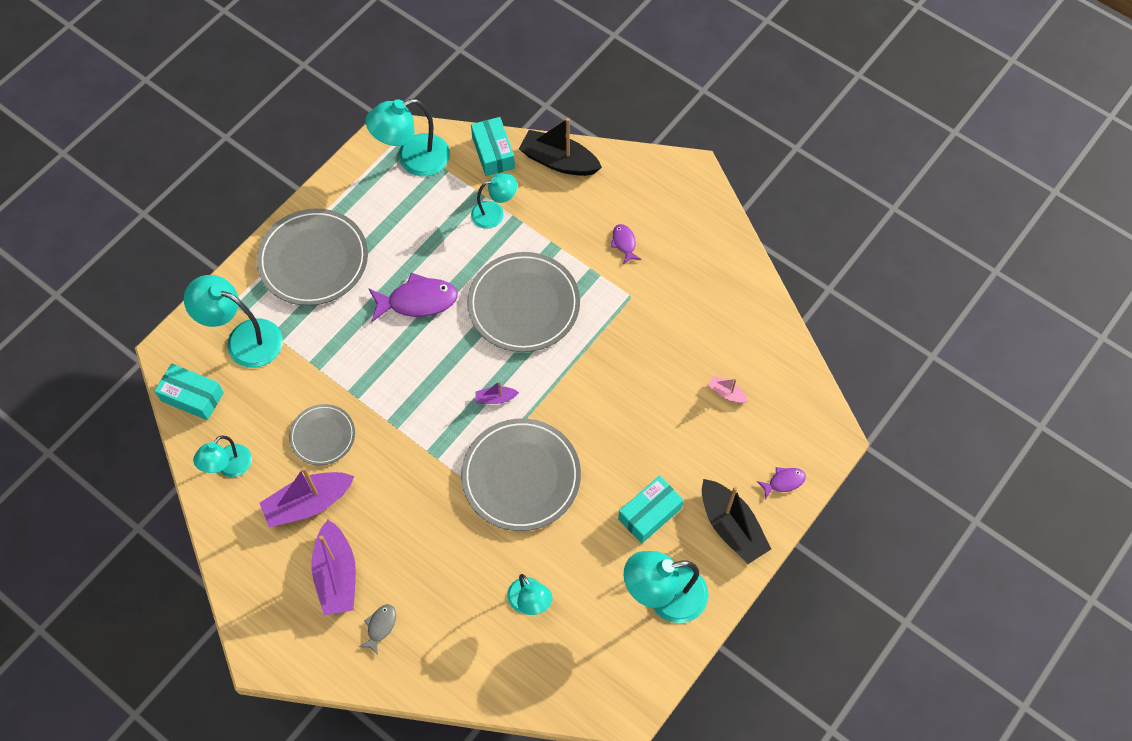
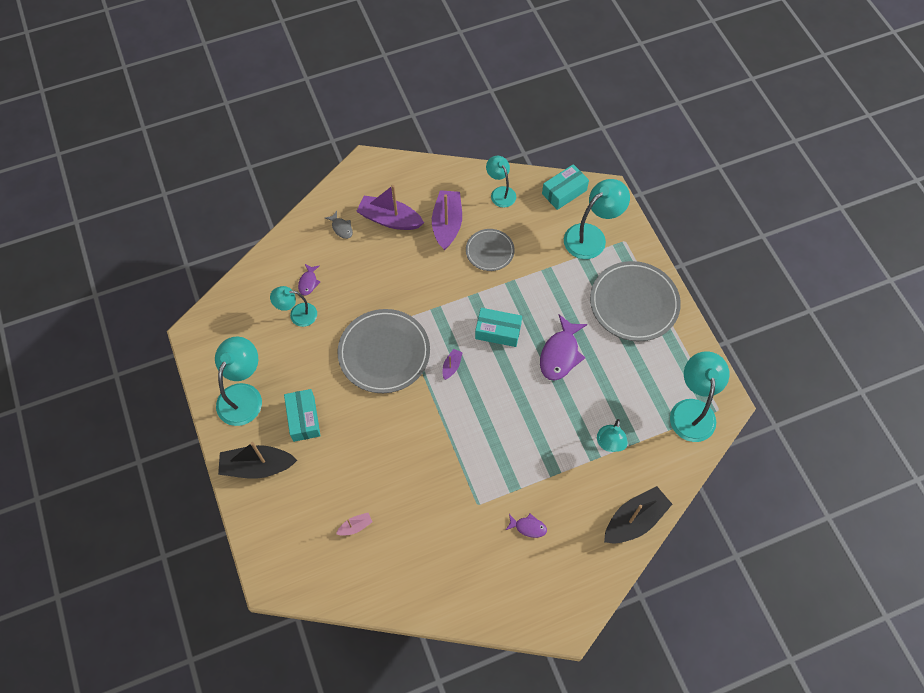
camera: 120 degrees right, 0 degrees up
grey plate [467,252,580,352] -> none
turquoise box [471,117,515,176] -> turquoise box moved to [475,308,522,347]
purple fish [757,467,806,500] -> purple fish moved to [298,264,320,296]

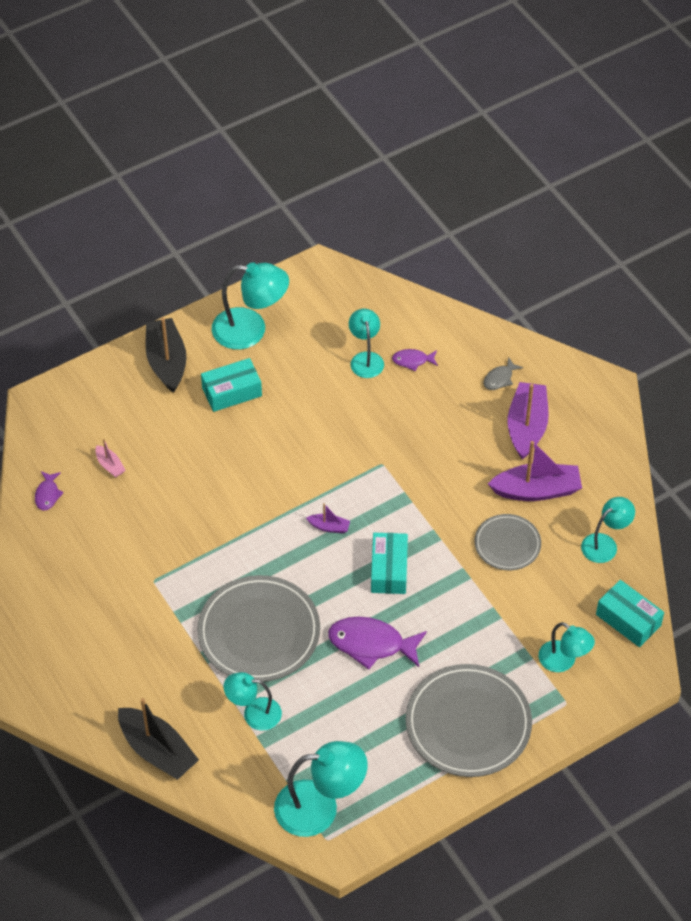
camera: 80 degrees right, 10 degrees down
grey plate [337,309,430,393] -> grey plate moved to [197,575,320,682]
purple fish [506,513,547,538] -> purple fish moved to [35,471,64,511]
turquoise lamp [564,179,630,259] -> turquoise lamp [539,622,595,672], size x0.62

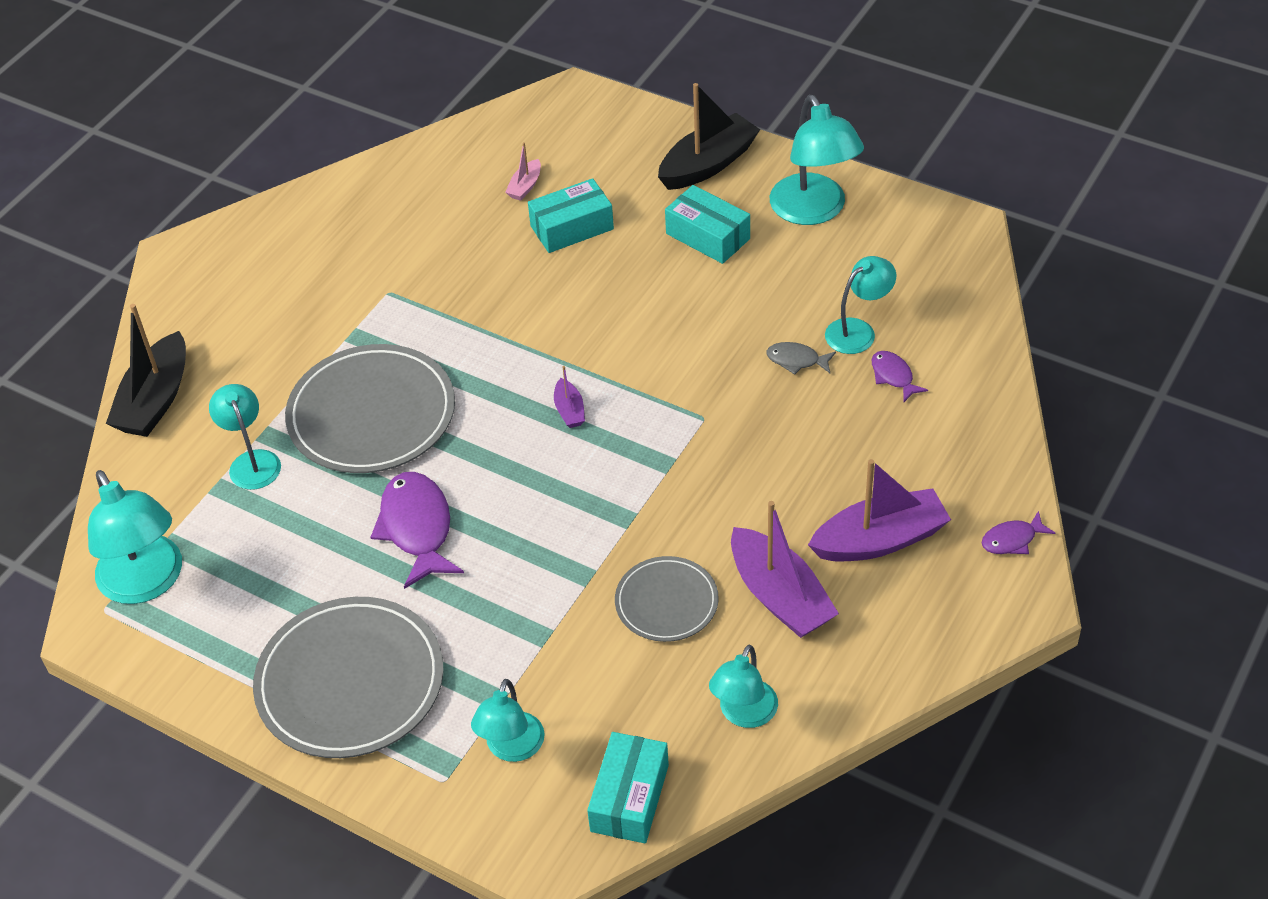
camera: 65 degrees right, 5 degrees down
purple fish [35,471,64,511] -> purple fish moved to [982,511,1055,554]
turquoise box [371,533,408,594] -> turquoise box moved to [528,178,614,253]
grey fish [483,357,523,390] -> grey fish moved to [766,342,836,375]
turquoise lamp [581,497,635,563] -> turquoise lamp turned 90 degrees clockwise [709,645,778,728]

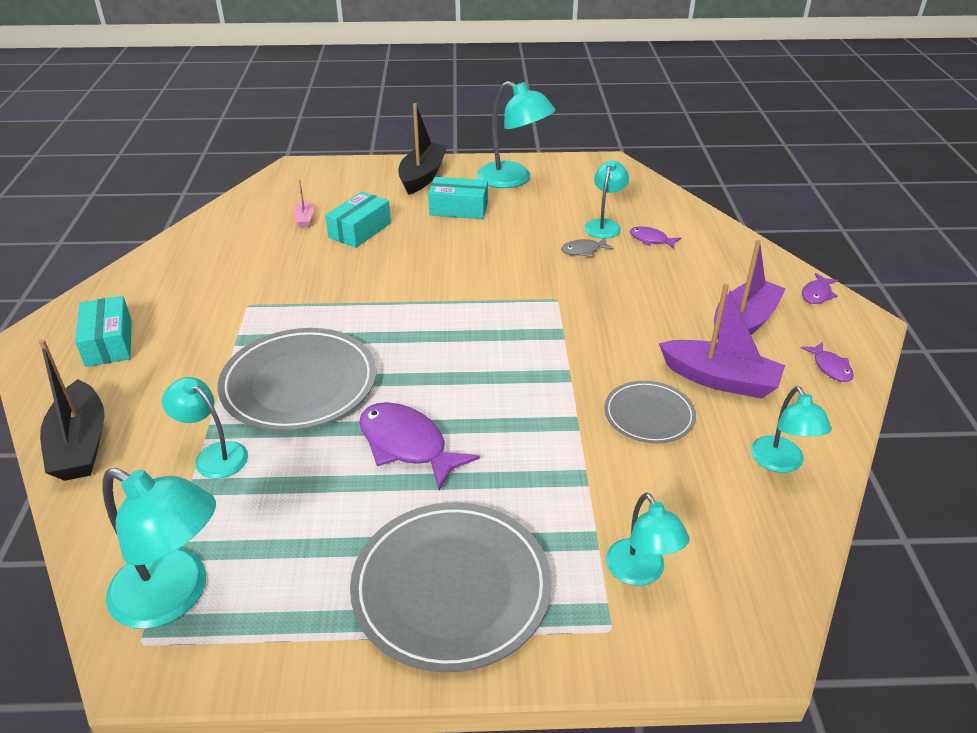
camera: 35 degrees left, 10 degrees down
purple boat [554,366,585,428] -> none
turquoise box [587,732,669,843] -> turquoise box moved to [75,296,132,367]
none -> purple fish [801,342,854,382]

